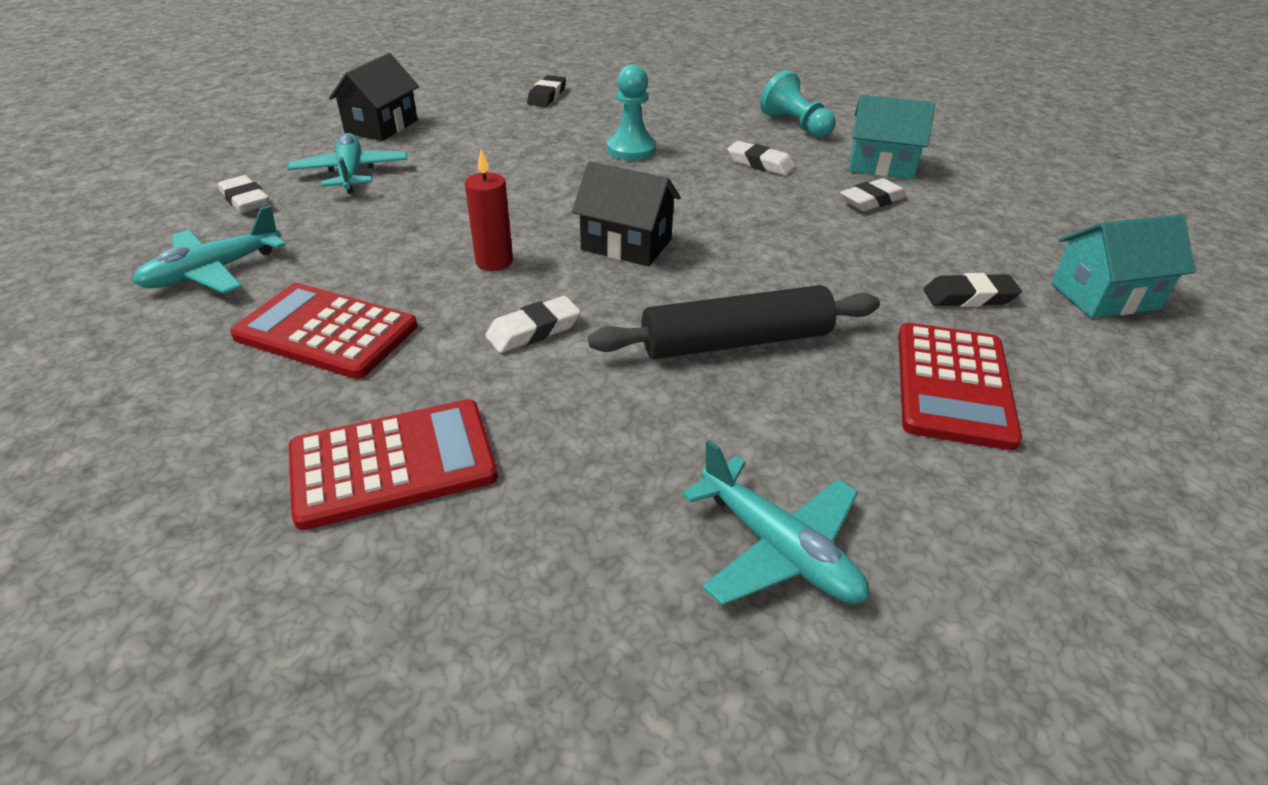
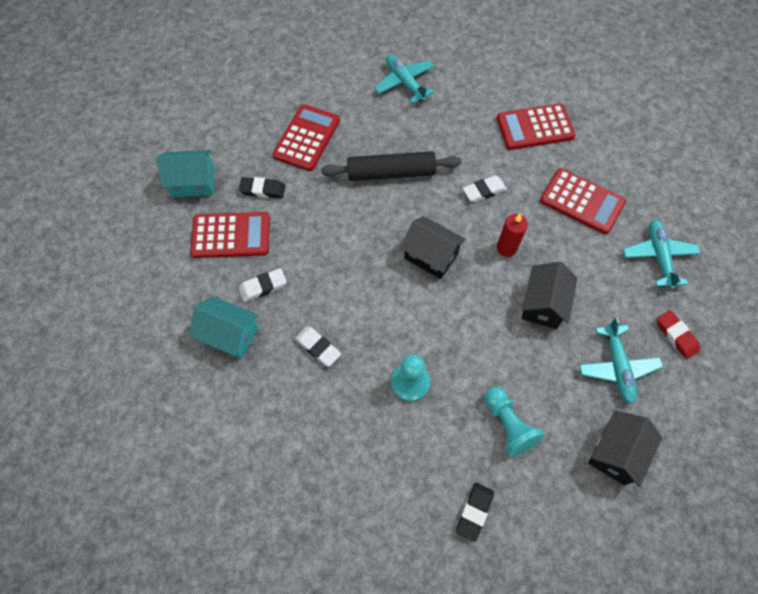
camera: 170 degrees left, 25 degrees up
turquoise plane [133,205,285,294] -> turquoise plane turned 60 degrees counterclockwise [623,220,701,289]
white eraser [218,175,269,213] -> red eraser [657,310,700,359]
turquoise pawn [760,70,836,138] -> turquoise pawn moved to [484,387,544,457]
none -> red calculator [190,212,270,258]
none -> black house [522,262,578,329]

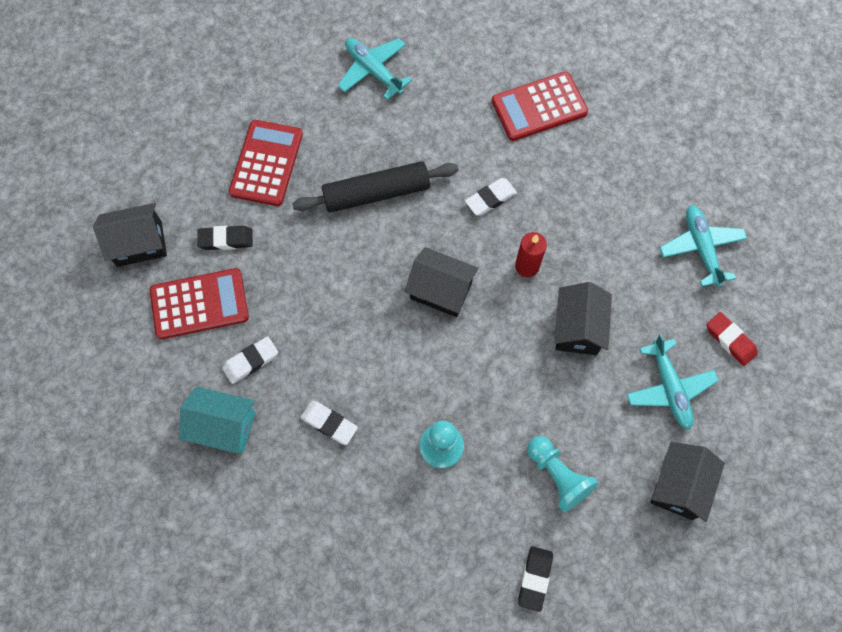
camera: 10 degrees left, 5 degrees up
turquoise house [157,150,215,197] -> black house [93,203,167,267]
red calculator [540,168,626,234] -> none

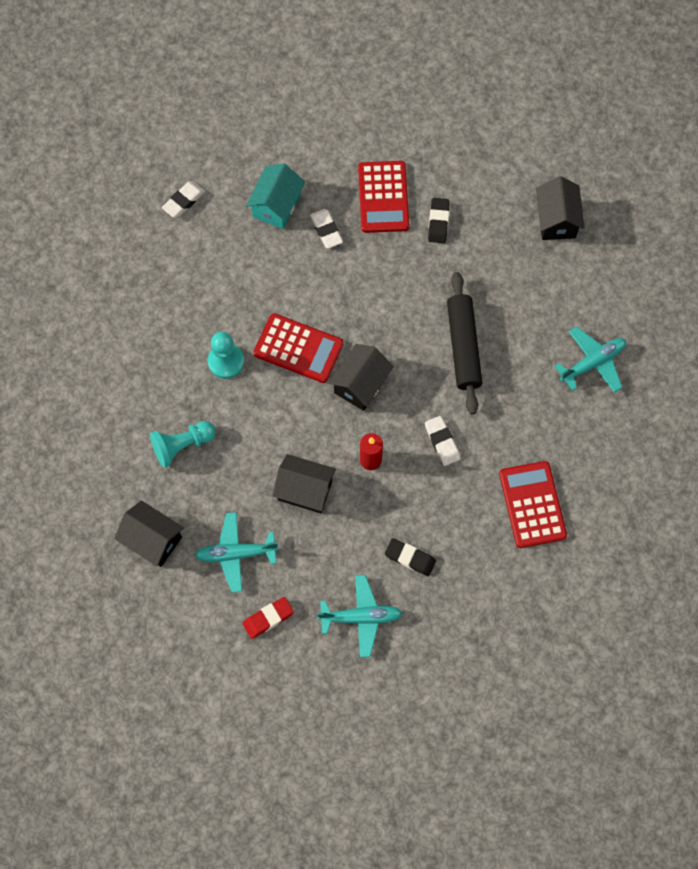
camera: 100 degrees right, 0 degrees up
black house [93,203,167,267] -> black house moved to [536,176,585,240]
red calculator [229,120,303,206] -> red calculator moved to [254,313,343,383]
white eraser [301,401,358,445] -> white eraser moved to [162,181,205,218]
black eraser [518,546,553,612] -> black eraser moved to [385,538,436,576]

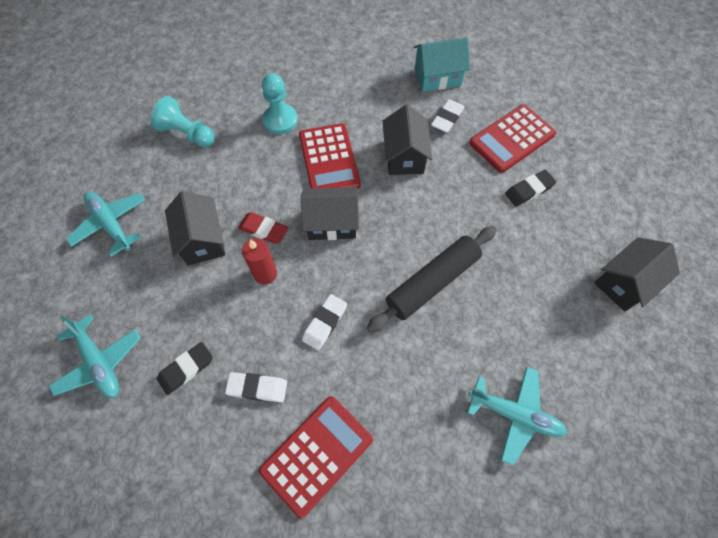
camera: 55 degrees right, 5 degrees down
black house [114,501,184,567] -> black house moved to [383,104,432,175]
white eraser [162,181,205,218] -> white eraser moved to [225,372,287,402]
red eraser [243,597,294,639] -> red eraser moved to [238,212,289,244]
black eraser [385,538,436,576] -> black eraser turned 60 degrees clockwise [157,342,213,395]

